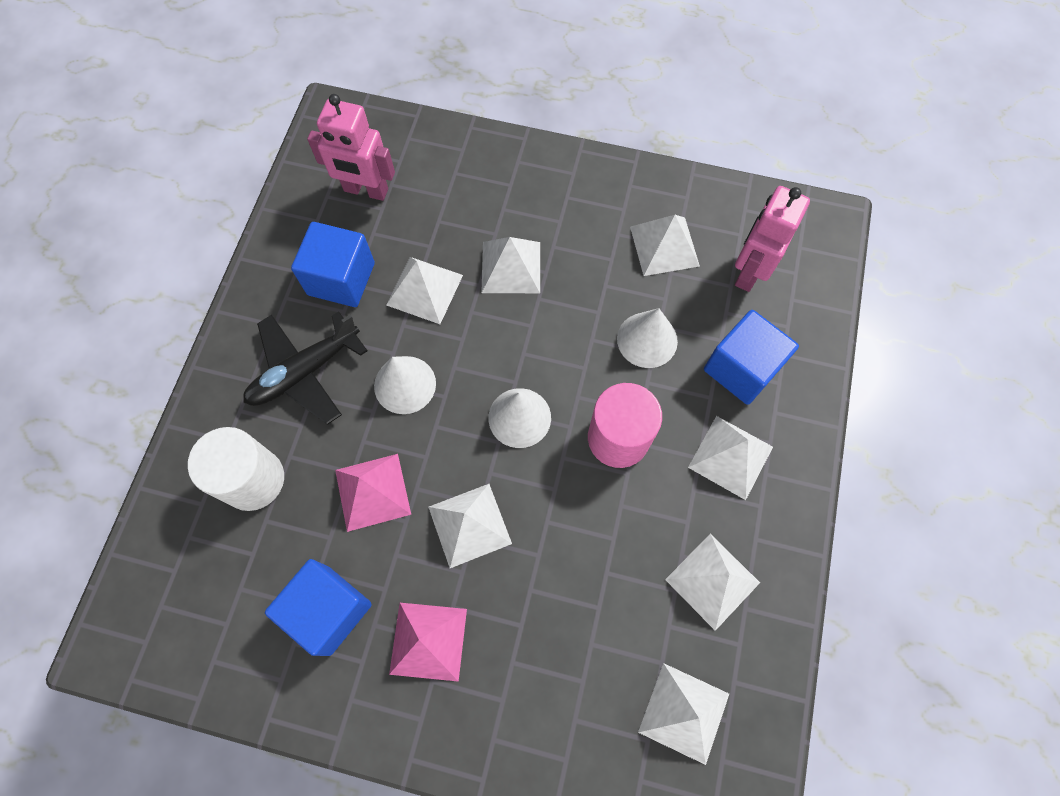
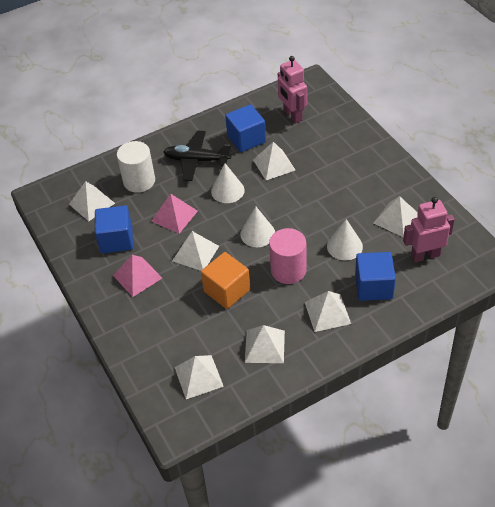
camera: 50 degrees right, 20 degrees down
white pyramid [481,237,540,293] -> white pyramid moved to [69,181,115,221]
none -> orange cube [201,252,250,309]

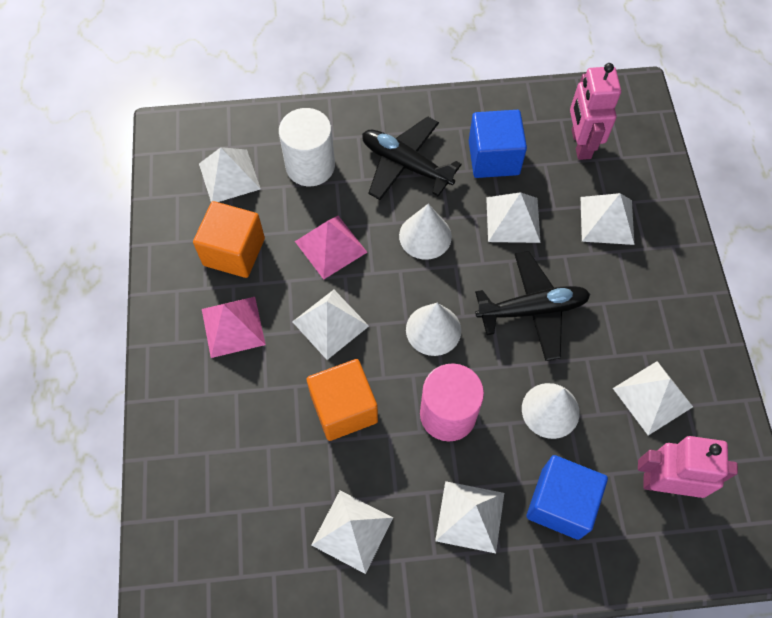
camera: 20 degrees right, 15 degrees up
blue cube [95,206,133,253] -> orange cube [193,201,265,278]
white pyramid [174,355,224,399] -> white pyramid moved to [581,193,634,245]
none -> black plane [475,251,590,361]

